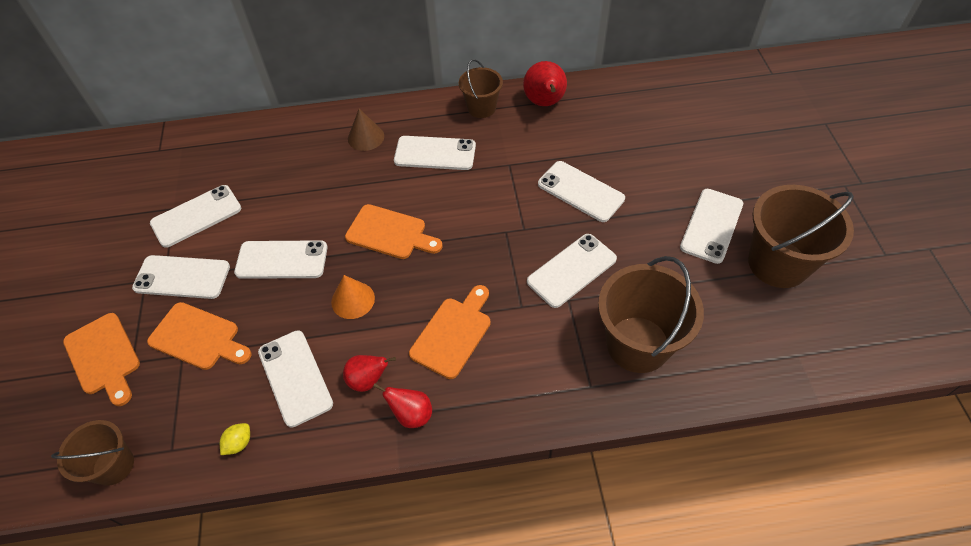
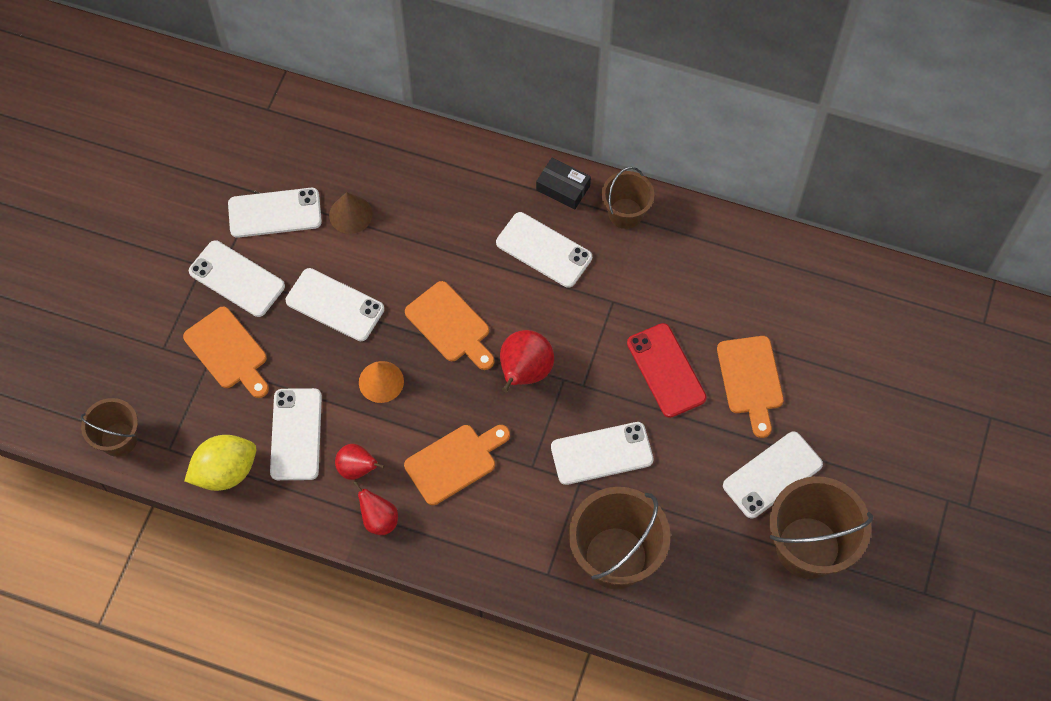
camera: 25 degrees right, 10 degrees up
orange cutting board [63,313,140,406] -> orange cutting board moved to [717,336,784,438]
yellow lemon [220,423,250,455] -> yellow lemon [184,435,256,491], size x2.18
brown cone [348,109,384,151] -> brown cone moved to [329,192,373,234]
red pear [523,61,567,106] -> red pear moved to [500,330,554,392]
white phone [538,161,625,222] -> red phone [627,323,707,418]
none -> black box [536,158,591,210]

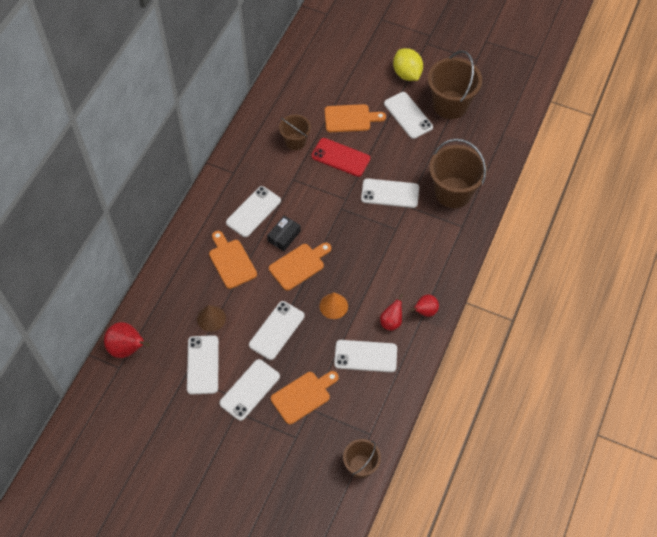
camera: 85 degrees left, 5 degrees down
yellow lemon [184,435,256,491] -> yellow lemon moved to [393,48,423,81]
orange cutting board [404,425,510,505] -> orange cutting board moved to [209,231,257,289]
red pear [500,330,554,392] -> red pear moved to [104,322,150,358]
black box [536,158,591,210] -> black box moved to [267,216,301,251]
white phone [551,422,654,485] -> white phone turned 75 degrees counterclockwise [361,179,419,208]
brown bucket [601,167,654,229] -> brown bucket moved to [279,114,311,150]
red phone [627,323,707,418] -> red phone turned 45 degrees clockwise [311,138,370,177]

